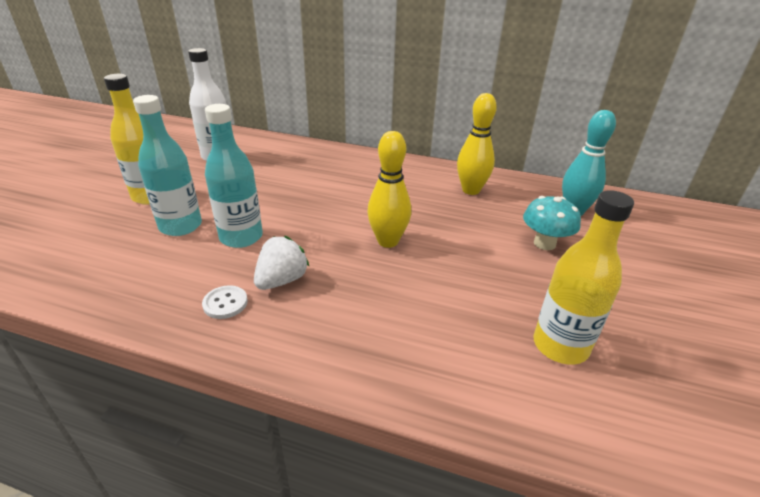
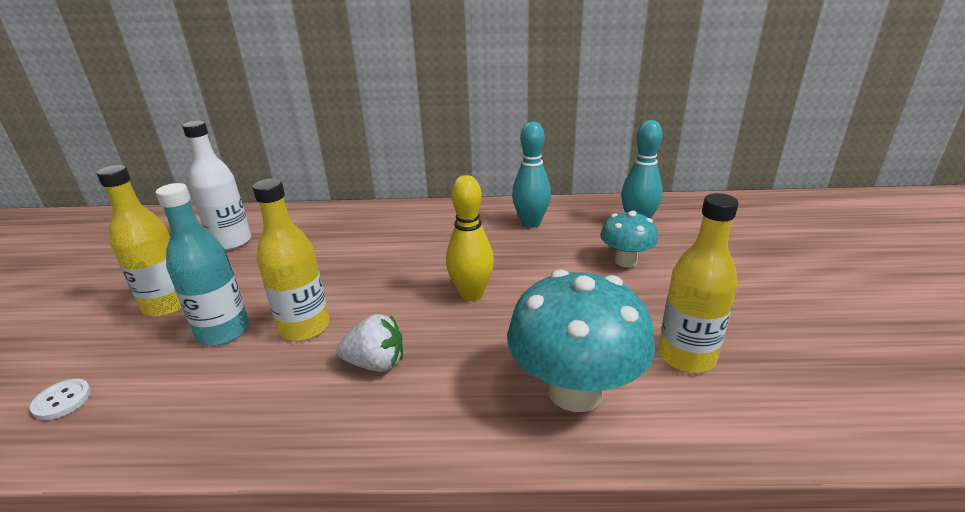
camera: 15 degrees left, 5 degrees down
white button [202,285,248,319] -> white button moved to [30,379,91,420]
turquoise bottle [205,104,263,248] -> yellow bottle [253,179,330,341]
white strawberry [254,236,310,290] -> white strawberry turned 75 degrees clockwise [336,314,403,372]
yellow bowling pin [457,93,497,195] -> turquoise bowling pin [512,122,551,228]
none -> turquoise mushroom [507,269,655,412]

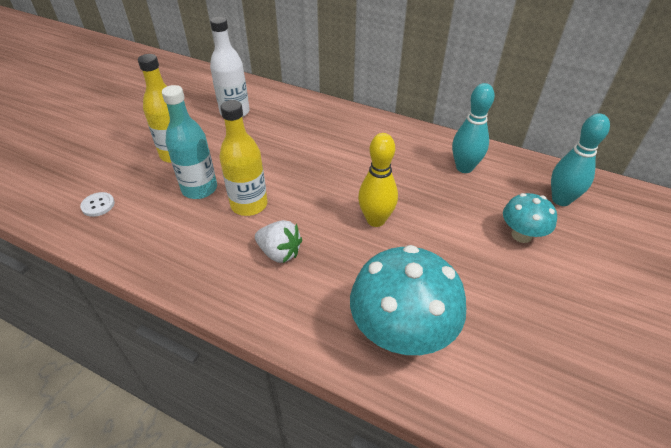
camera: 25 degrees right, 15 degrees up
yellow bottle [658,193,739,373] -> none

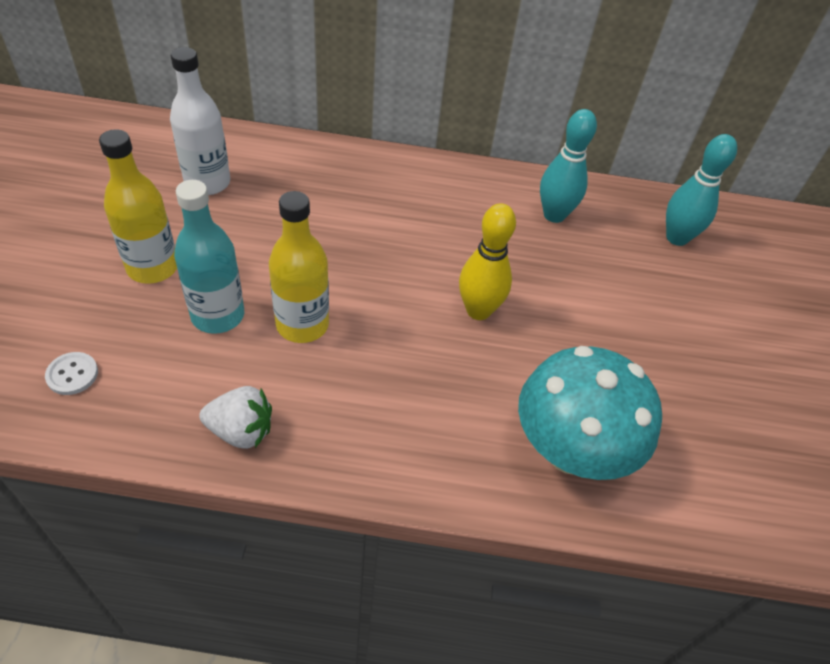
camera: 25 degrees left, 5 degrees up
white strawberry [255,220,302,263] -> white strawberry moved to [199,386,272,449]
turquoise mushroom [503,193,557,243] -> none

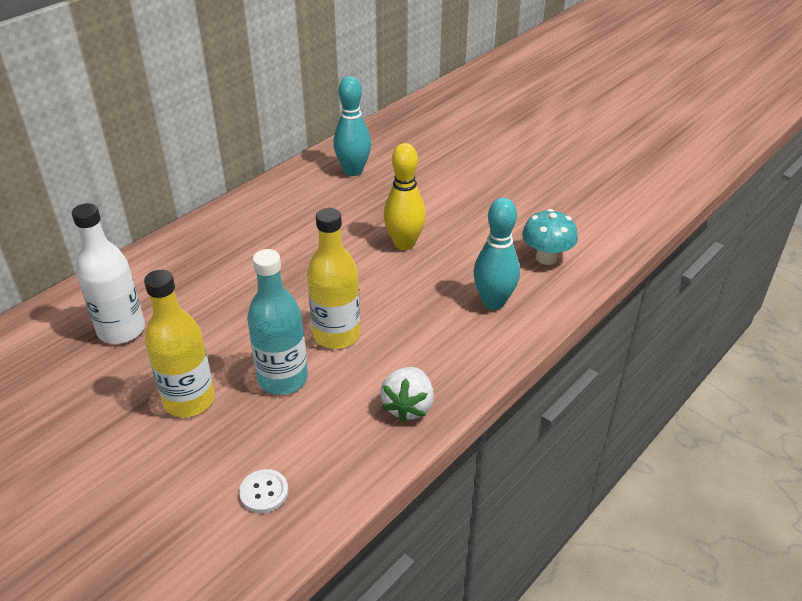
camera: 50 degrees left, 10 degrees down
white strawberry [199,386,272,449] -> white strawberry turned 150 degrees clockwise [380,367,434,422]
turquoise mushroom [518,346,662,480] -> turquoise mushroom [522,209,578,265], size x0.56
turquoise bowling pin [666,134,737,246] -> turquoise bowling pin moved to [473,198,520,310]

